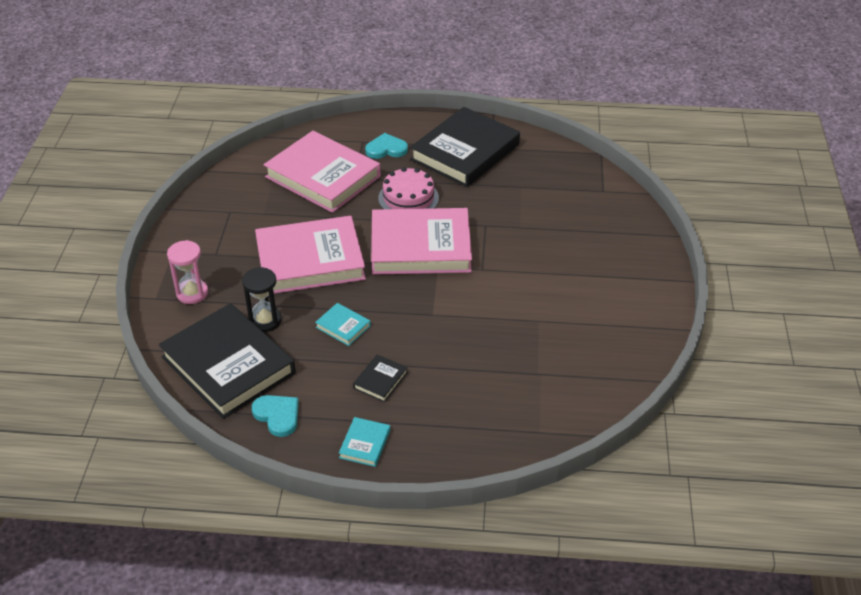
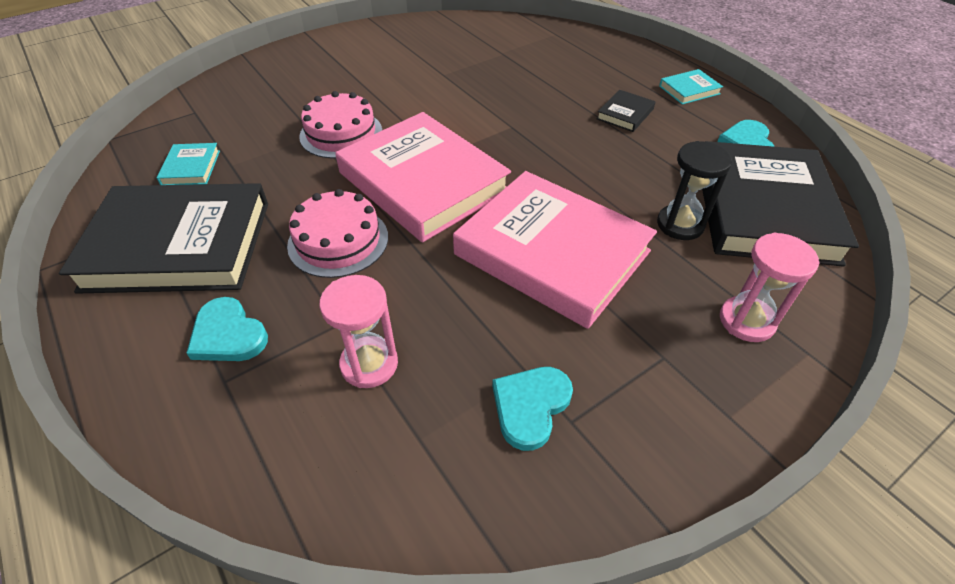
camera: 130 degrees left, 5 degrees up
pink book [264,131,381,213] -> pink hourglass [319,275,398,388]
turquoise book [315,303,371,346] -> turquoise book moved to [157,143,220,185]
black book [353,355,408,402] -> black book turned 45 degrees counterclockwise [596,90,655,132]
none -> pink cake [299,91,382,159]
none -> turquoise heart [492,367,573,451]

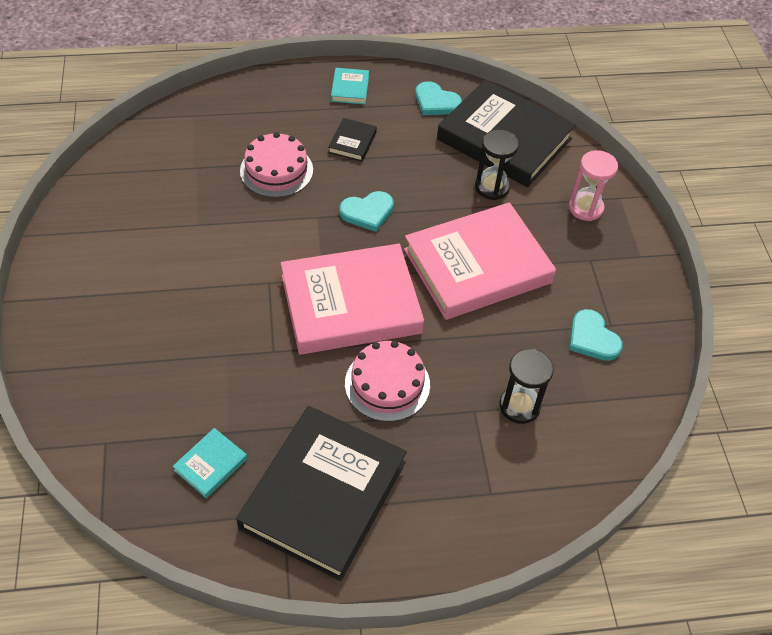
camera: 65 degrees left, 5 degrees up
turquoise book [157,143,220,185] -> turquoise book turned 75 degrees counterclockwise [173,428,247,498]
turquoise heart [186,297,268,361] -> turquoise heart moved to [339,191,394,232]
pink cake [299,91,382,159] -> pink cake moved to [240,132,313,198]
pink hourglass [319,275,398,388] -> black hourglass [500,349,554,424]
black book [596,90,655,132] -> black book turned 45 degrees clockwise [328,118,377,162]

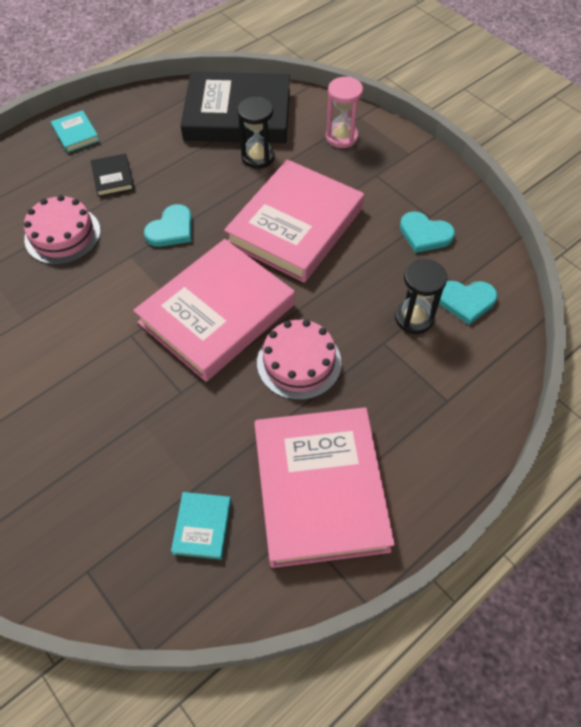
camera: 30 degrees left, 5 degrees up
black book [236,406,407,581] -> pink book [254,407,395,568]
turquoise heart [415,81,462,115] -> turquoise heart moved to [439,281,498,325]

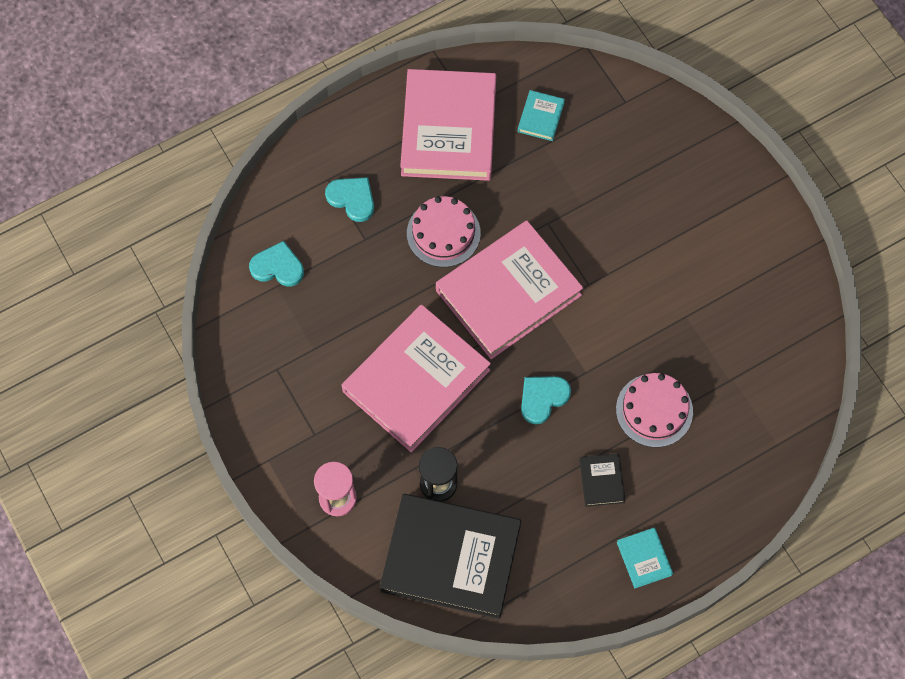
camera: 170 degrees left, 10 degrees up
black hourglass [395,259,447,334] -> none
turquoise heart [400,211,455,253] -> turquoise heart moved to [325,177,374,222]

